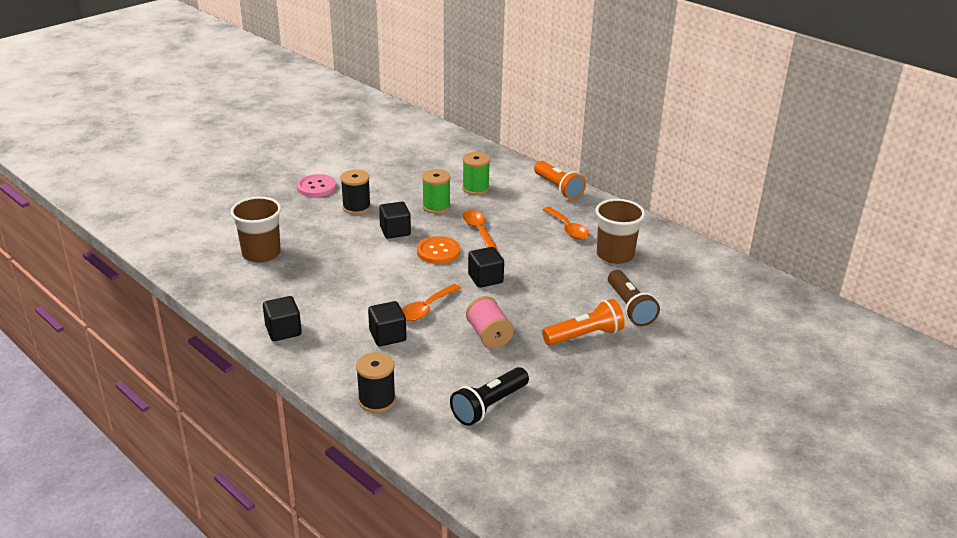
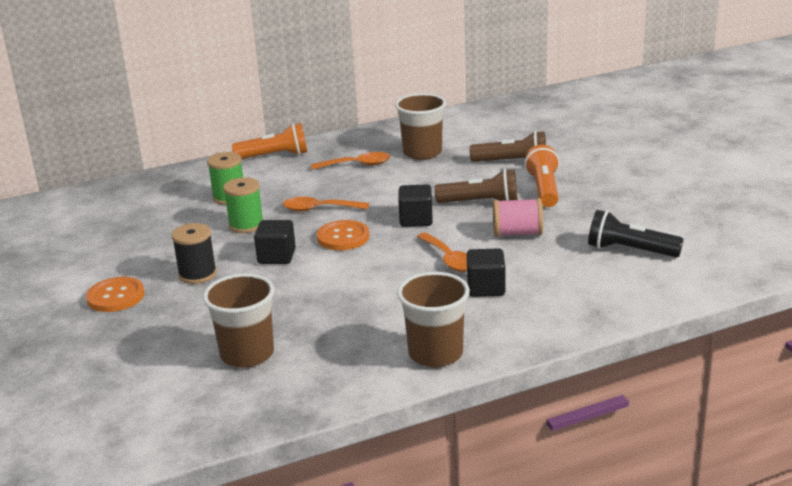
camera: 65 degrees left, 5 degrees down
black cube [263,296,302,341] -> brown cup [397,272,470,367]
pink button [297,174,336,197] -> orange button [86,277,145,312]
black spool [356,352,396,413] -> none
black flashlight [450,367,529,426] -> black flashlight turned 135 degrees clockwise [588,210,684,257]
none -> brown flashlight [435,169,518,203]

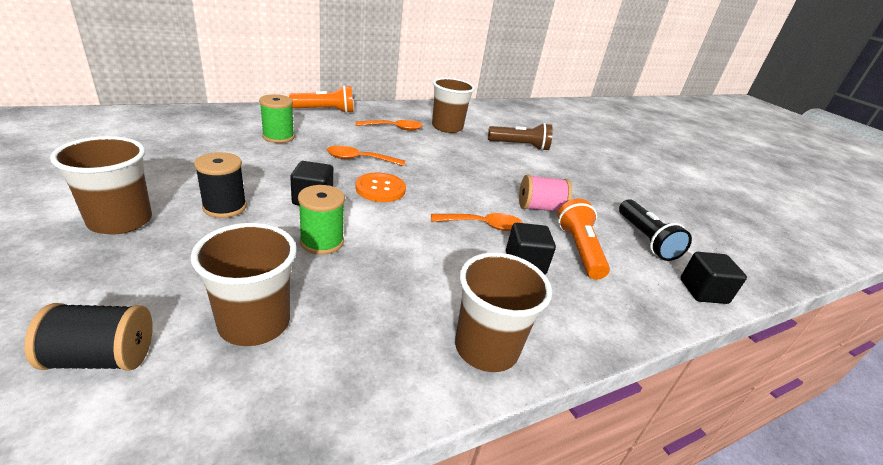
camera: 10 degrees left, 5 degrees up
orange button [86,277,145,312] -> brown cup [50,136,152,235]
green spool [223,177,264,233] -> green spool moved to [298,185,345,255]
black cube [398,184,433,227] -> black cube moved to [681,252,747,304]
orange spoon [417,233,467,272] -> orange spoon turned 60 degrees counterclockwise [431,213,523,231]
brown flashlight [435,169,518,203] -> none
orange flashlight [524,145,560,207] -> orange flashlight moved to [558,199,610,280]
black flashlight [588,210,684,257] -> black flashlight turned 120 degrees counterclockwise [619,199,692,261]
none -> black spool [25,303,153,371]

